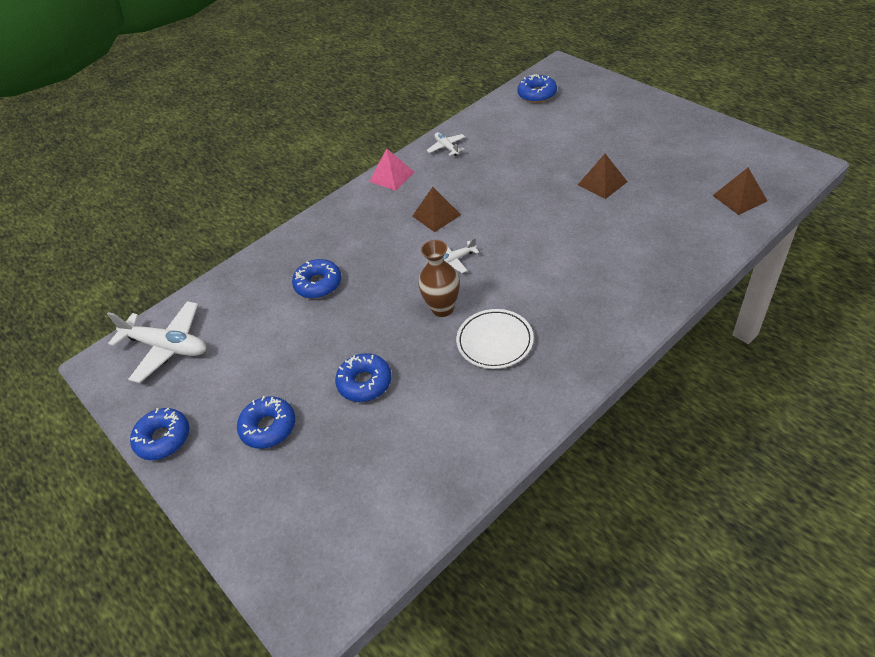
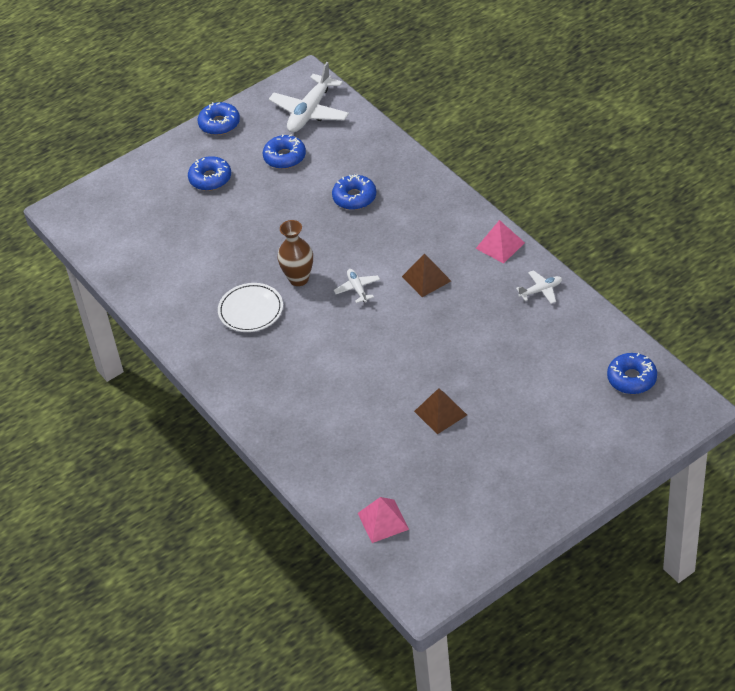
camera: 95 degrees right, 0 degrees up
blue donut [335,353,392,402] -> blue donut moved to [263,134,306,169]
brown pyramid [712,168,767,215] -> pink pyramid [358,497,409,543]

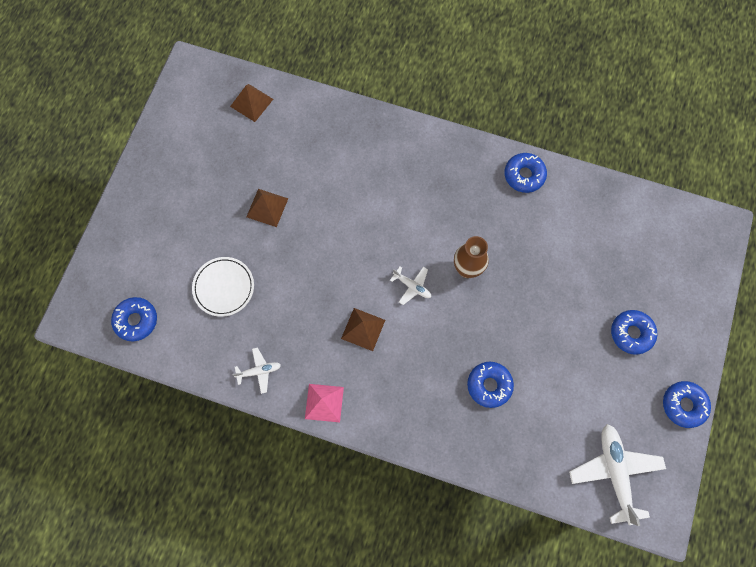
camera: 140 degrees right, 25 degrees up
white plate [218,283,283,332] -> white plate moved to [192,257,254,317]
blue donut [263,134,306,169] -> blue donut moved to [505,153,547,193]
pink pyramid [358,497,409,543] -> brown pyramid [230,84,273,122]
white plane [516,270,562,304] -> white plane turned 135 degrees counterclockwise [232,347,281,394]

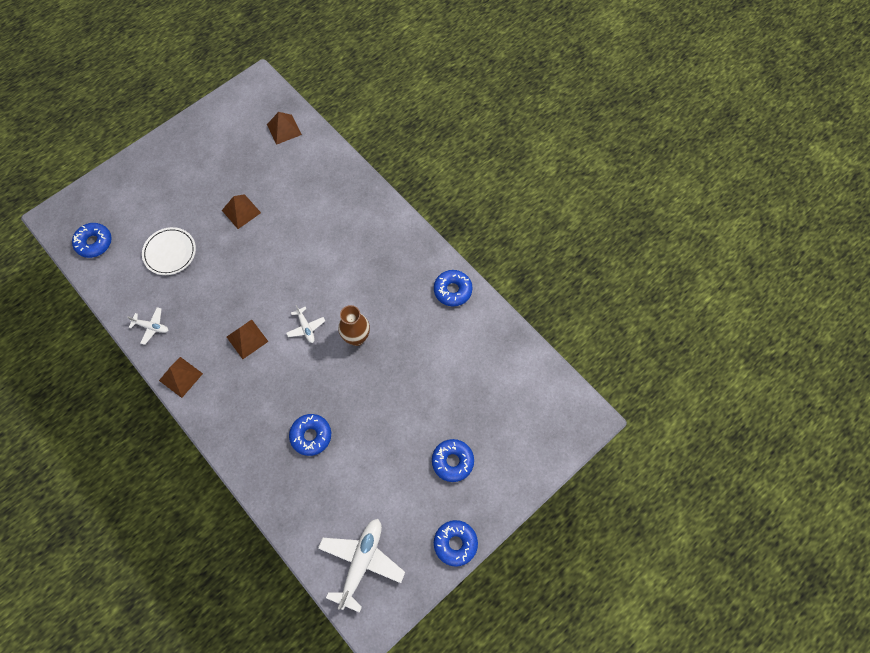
camera: 30 degrees right, 5 degrees down
pink pyramid [305,384,344,422] -> brown pyramid [159,357,203,398]

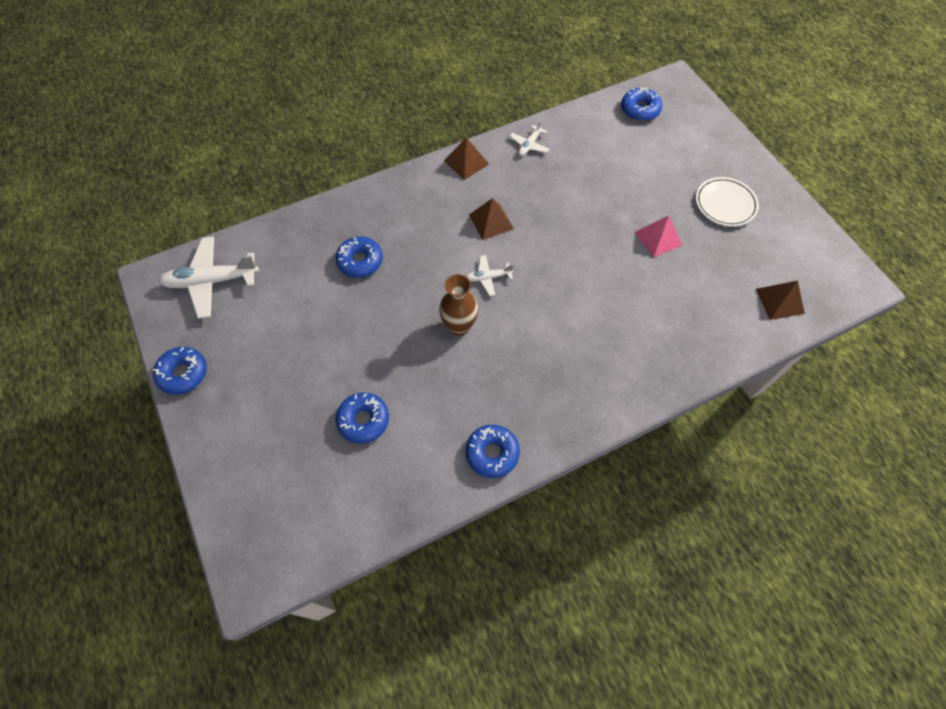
camera: 105 degrees right, 5 degrees down
white plate [142,227,196,275] -> white plate moved to [696,177,759,226]
brown pyramid [222,194,261,229] -> pink pyramid [635,216,683,258]
white plane [318,519,405,613] -> white plane turned 135 degrees clockwise [159,237,259,319]
blue donut [432,439,474,482] -> blue donut moved to [336,392,389,444]

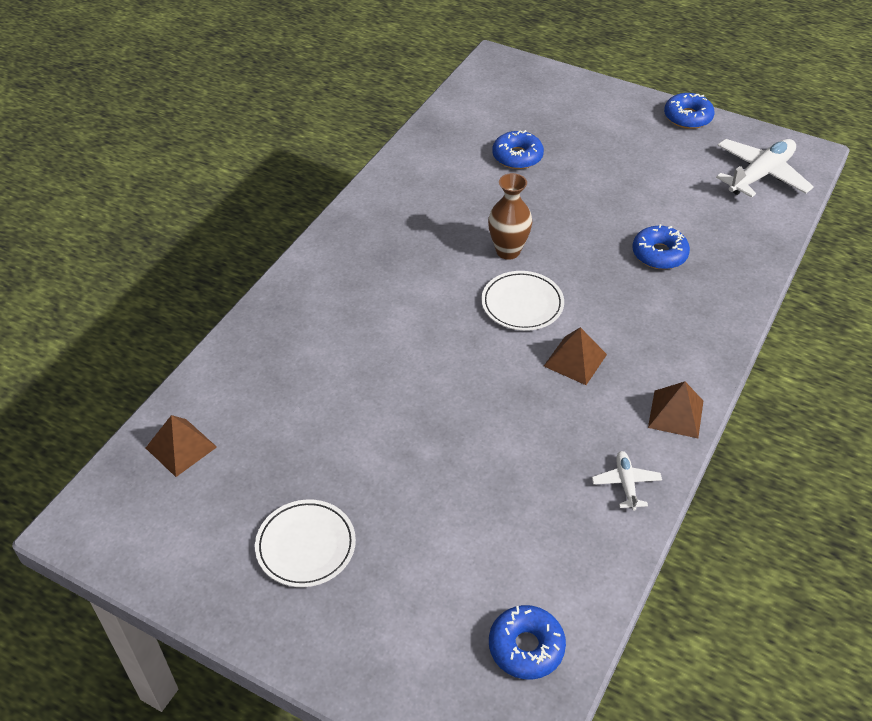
camera: 145 degrees right, 15 degrees down
blue donut [465,425,520,478] -> none
white plane [466,255,514,296] -> white plate [481,271,564,331]
pink pyramid [635,216,683,258] -> none

